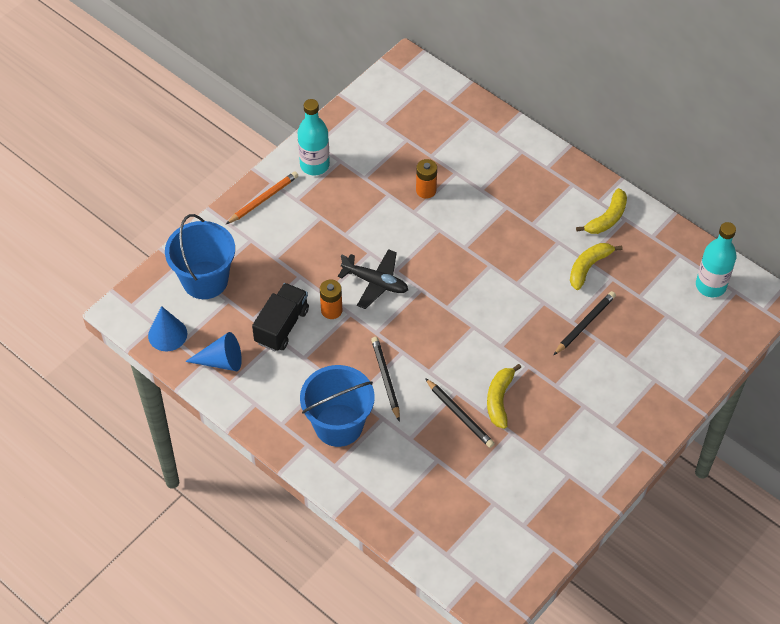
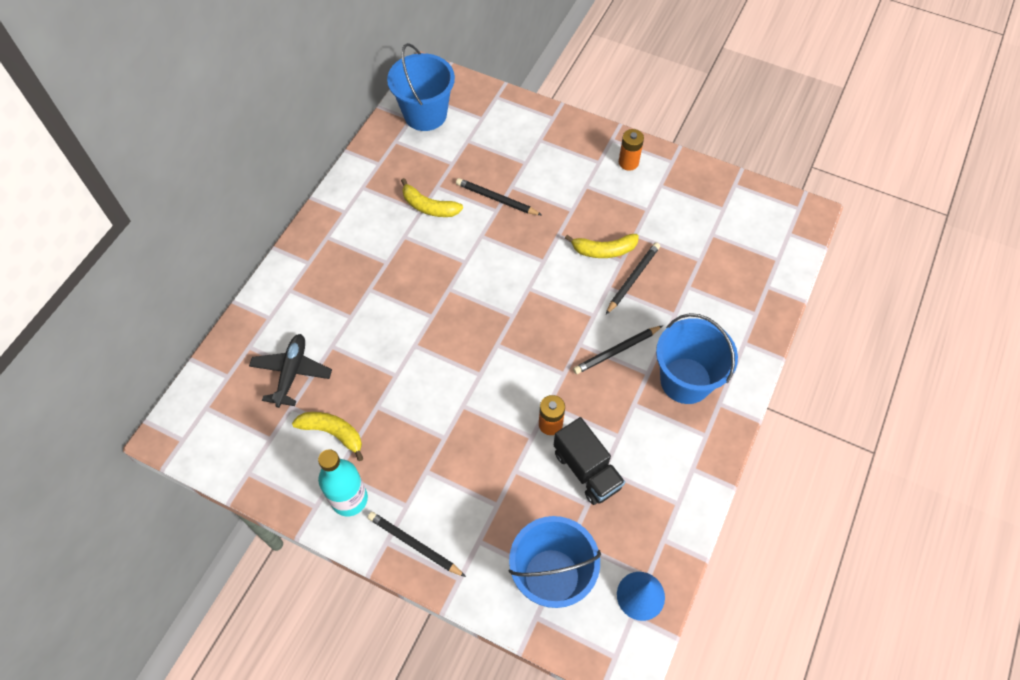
camera: 105 degrees left, 5 degrees up
blue cone [185,332,242,371] -> none
orange pencil [226,171,298,224] -> black pencil [367,512,466,577]
black truck [252,283,309,351] -> black truck turned 135 degrees counterclockwise [554,417,625,505]
black plane [338,249,408,309] -> black plane moved to [249,334,332,408]
orange battery [416,159,437,199] -> orange battery moved to [619,129,644,171]
yellow banana [576,188,627,234] -> yellow banana moved to [292,412,363,461]
turquoise bottle [696,222,736,297] -> blue bucket [387,43,455,131]

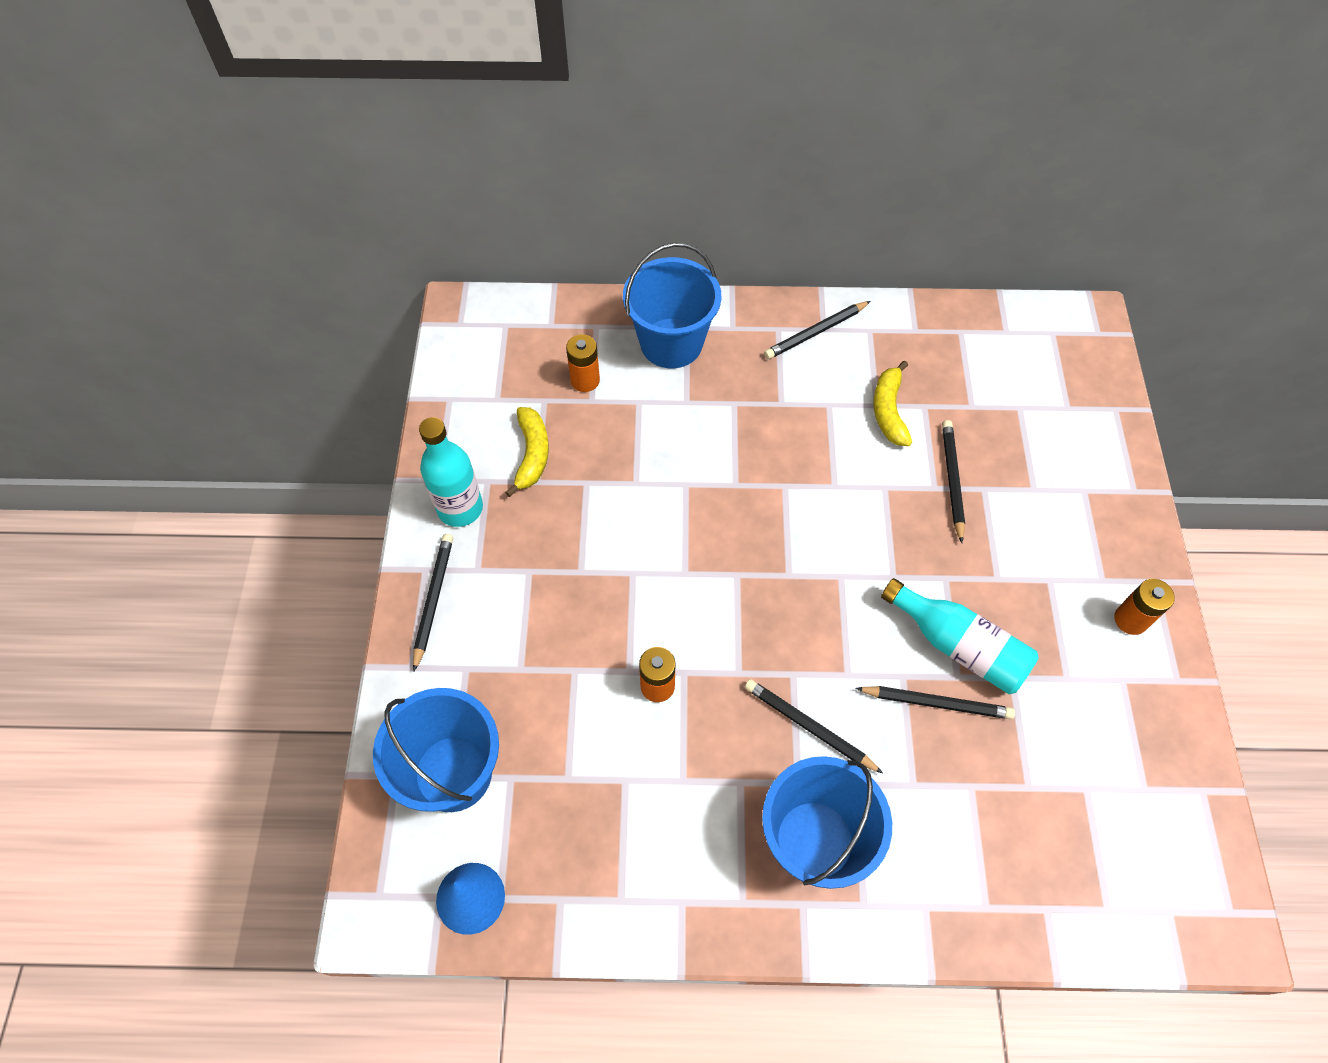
camera: 65 degrees right, 0 degrees up
black plane [249,334,332,408] -> orange battery [566,334,600,392]
blue bucket [387,43,455,131] -> blue bucket moved to [623,243,721,368]
black truck [554,417,625,505] -> none
yellow banana [565,234,639,258] -> turquoise bottle [881,578,1039,694]
none -> black pencil [764,301,871,359]

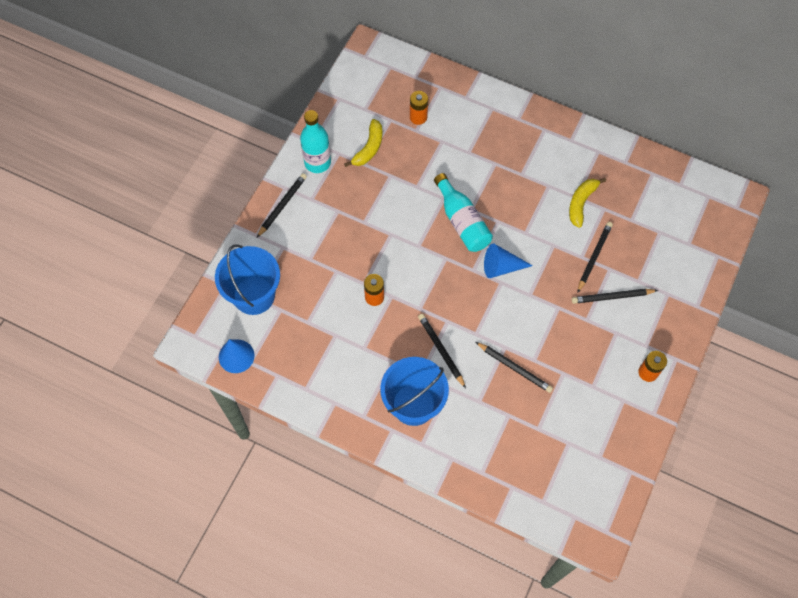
camera: 25 degrees right, 5 degrees up
blue bucket [623,243,721,368] -> none
black pencil [764,301,871,359] -> black pencil moved to [572,289,658,304]
turquoise bottle [881,578,1039,694] -> turquoise bottle moved to [434,173,493,252]
none -> blue cone [484,244,533,278]

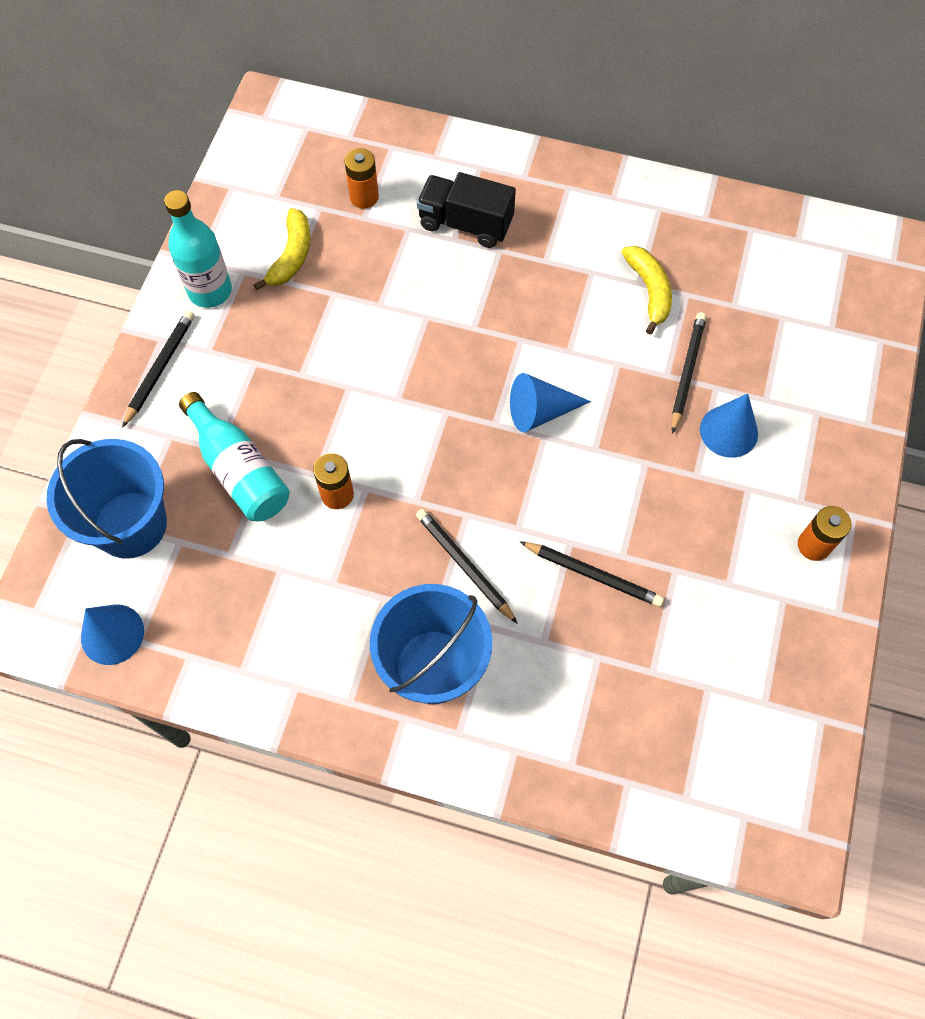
camera: 10 degrees left, 0 degrees up
turquoise bottle [434,173,493,252] -> turquoise bottle moved to [179,392,290,521]
yellow banana [569,178,606,228] -> yellow banana turned 150 degrees clockwise [622,246,672,335]
black pencil [572,289,658,304] -> blue cone [700,394,758,458]
none -> black truck [417,172,516,248]

